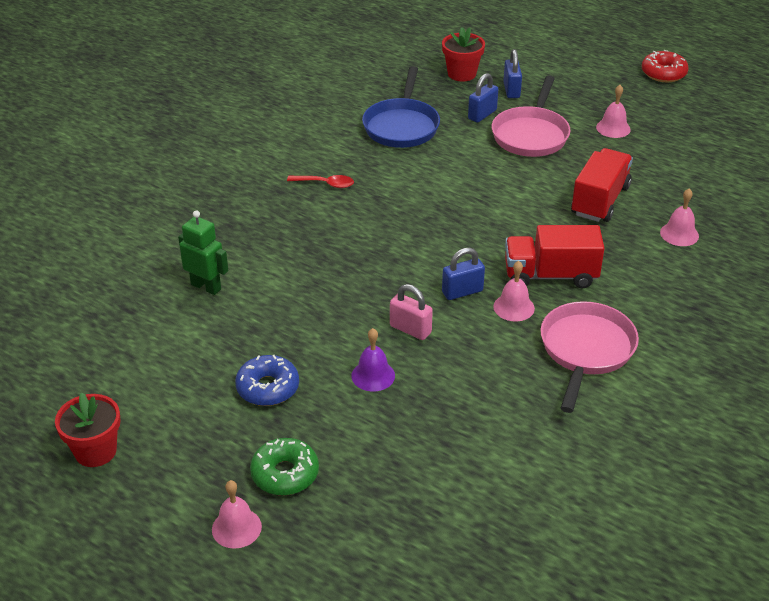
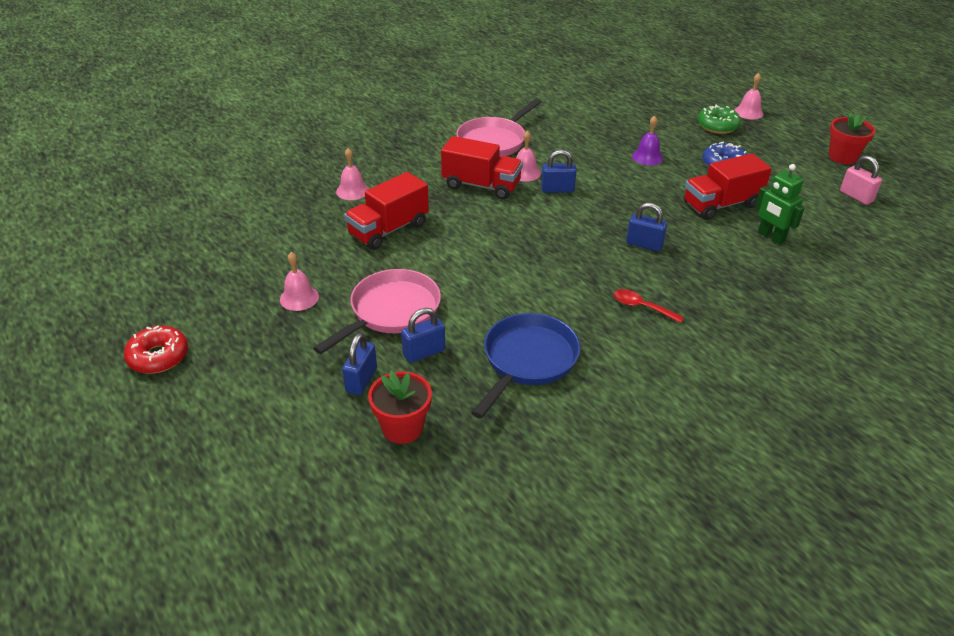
camera: 160 degrees left, 0 degrees up
pink padlock [390,284,433,340] -> pink padlock moved to [840,156,882,205]
none -> blue padlock [626,203,667,251]
none -> red truck [684,153,772,220]

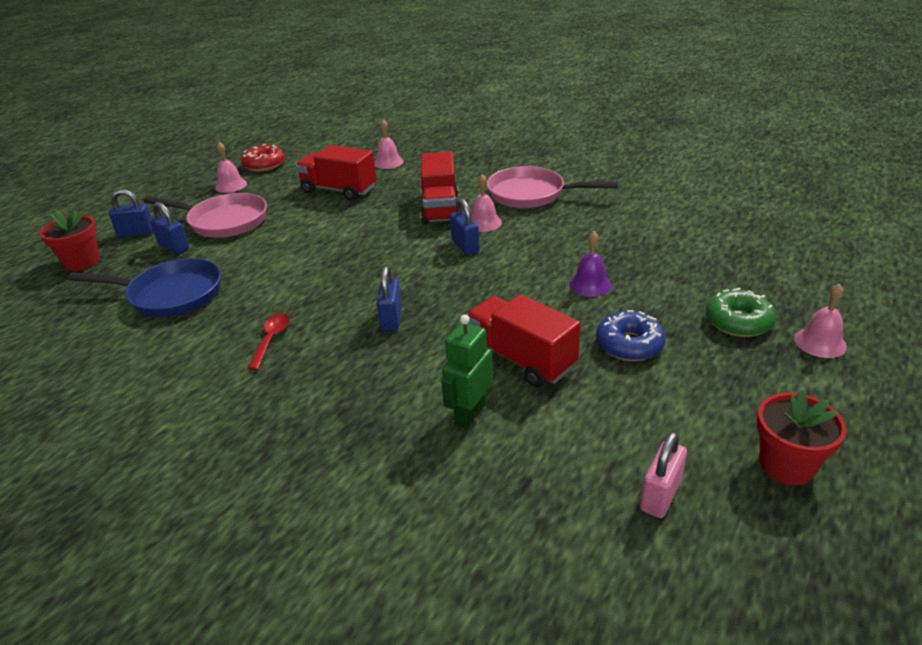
camera: 70 degrees right, 5 degrees down
red donut [124,326,188,374] -> red donut moved to [241,144,285,172]

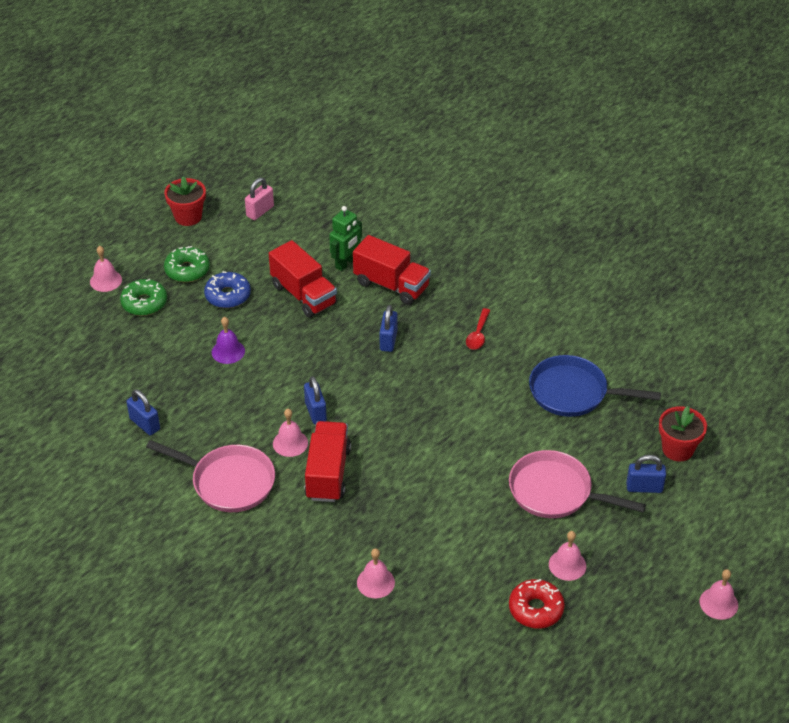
camera: 175 degrees left, 10 degrees up
blue padlock [150,202,189,254] -> blue padlock moved to [127,389,160,435]
red truck [295,145,376,201] -> red truck moved to [353,235,431,305]
none -> green donut [164,246,210,282]
none -> pink bell [700,569,738,620]

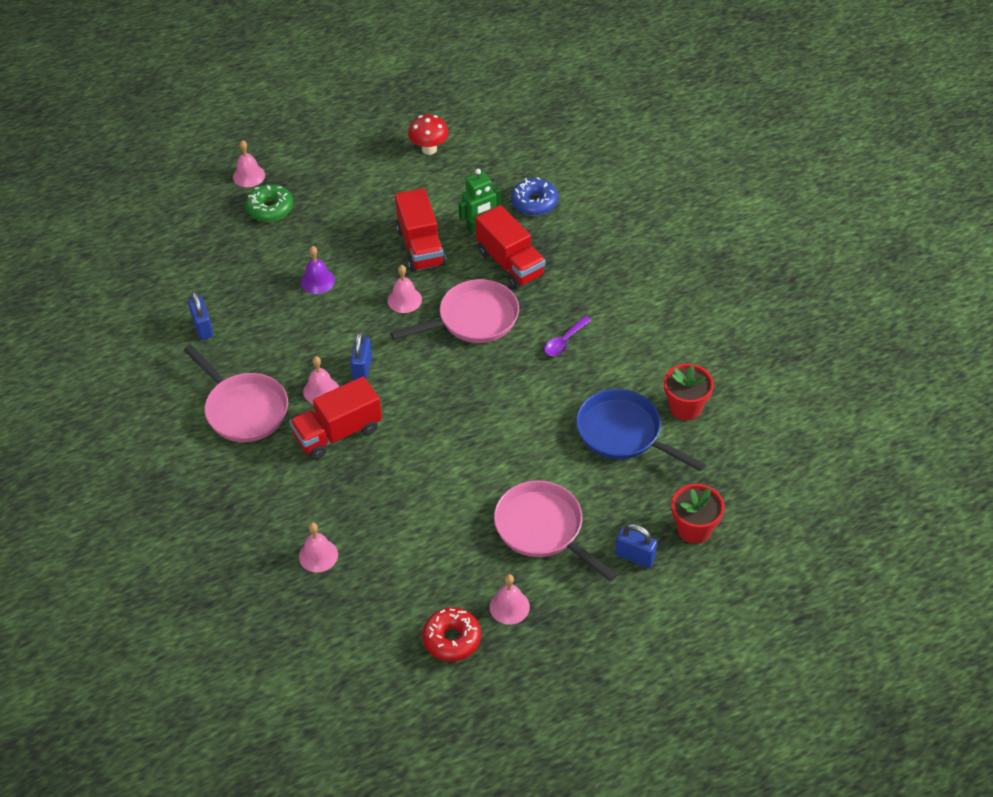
camera: 25 degrees right, 5 degrees up
red flower pot [164,176,206,226] -> red flower pot moved to [664,364,714,420]
green donut [164,246,210,282] -> none
blue donut [204,271,251,308] -> blue donut moved to [511,177,558,216]
pink padlock [245,177,274,220] -> red mushroom [408,114,449,155]
red truck [304,421,351,502] -> red truck turned 150 degrees counterclockwise [289,376,382,460]
blue padlock [380,305,398,352] -> pink pan [391,279,519,343]
red spoon [466,308,490,350] -> purple spoon [544,316,591,356]
pink bell [700,569,738,620] -> pink bell moved to [387,265,422,313]

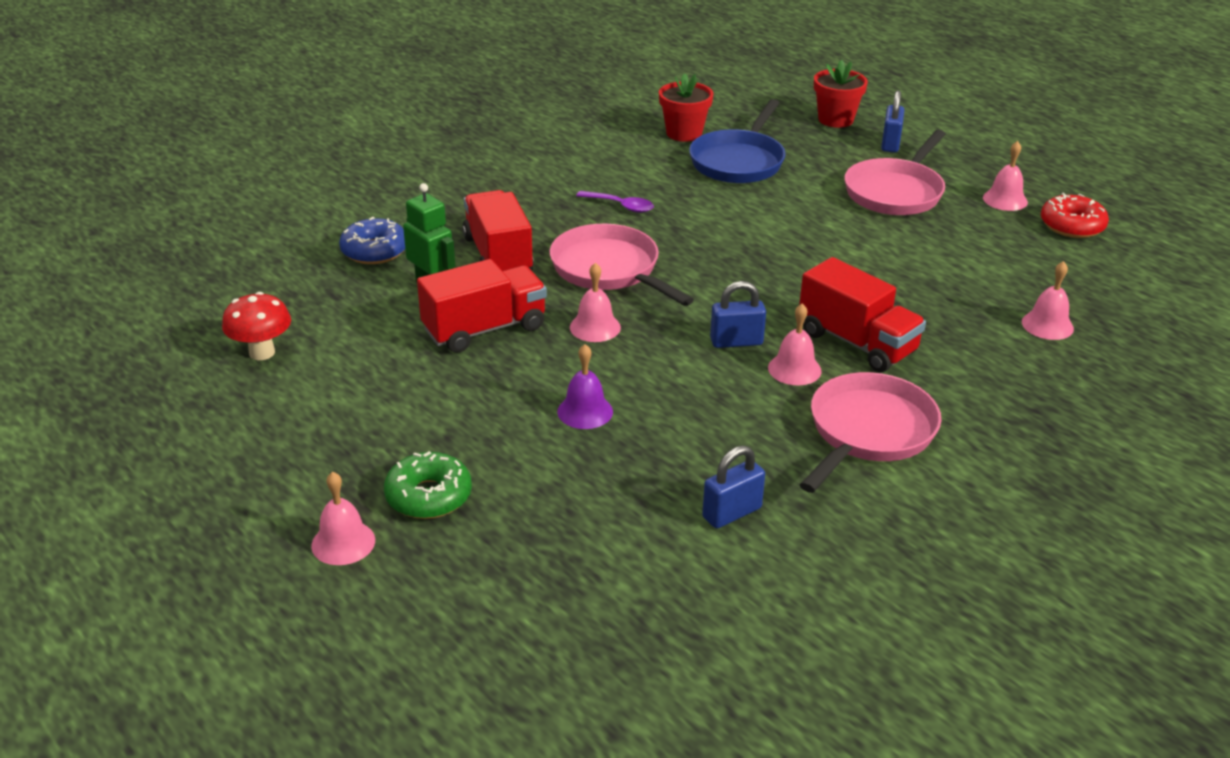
camera: 105 degrees left, 15 degrees down
red truck [475,205,545,289] -> red truck turned 60 degrees counterclockwise [462,190,534,271]

